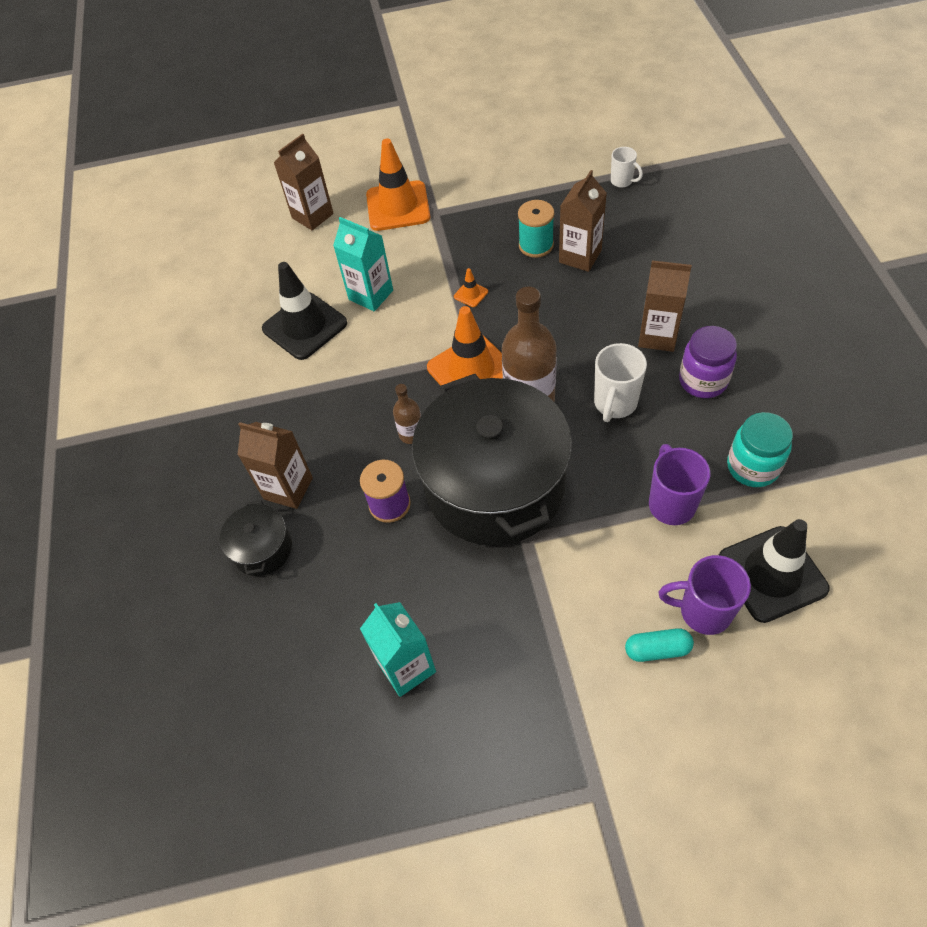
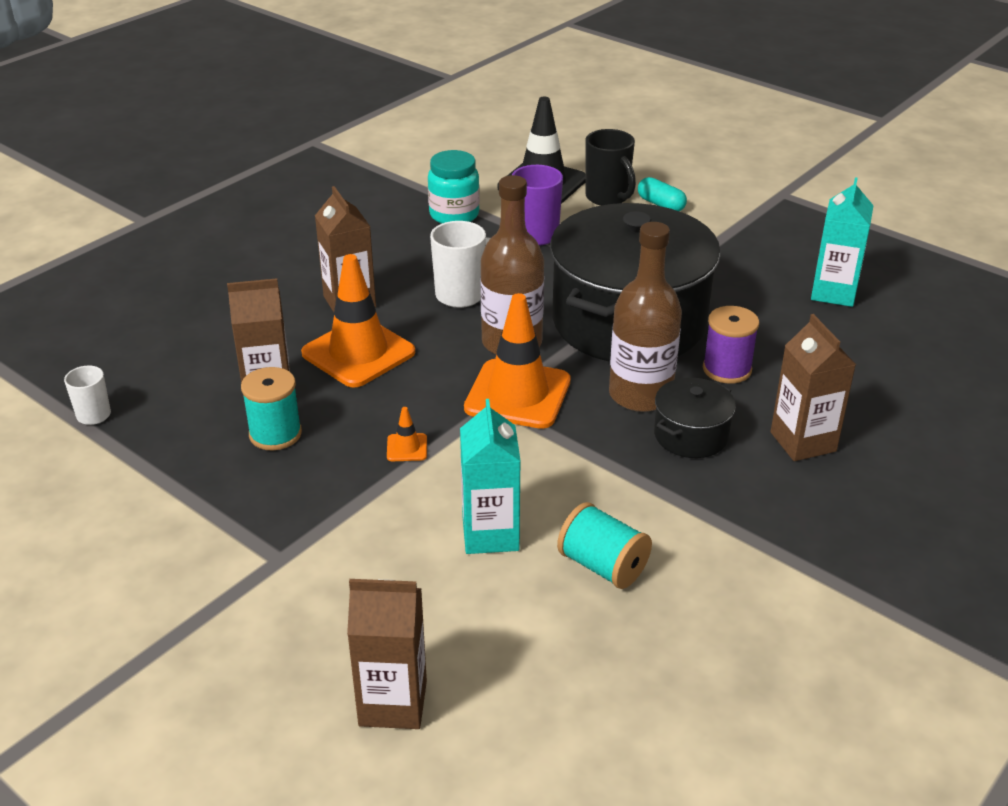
camera: 135 degrees left, 20 degrees down
black pot [220,500,292,576] -> black pot moved to [654,378,736,458]
black traffic cone [262,262,347,360] -> turquoise spool [557,502,652,589]
orange traffic cone [366,139,430,231] -> orange traffic cone moved to [301,254,415,388]
brown bottle [393,384,421,444] -> brown bottle [609,222,682,412], size x1.98
purple mug [659,555,751,635] -> black mug [586,129,636,206]
purple jar [679,326,737,398] -> none

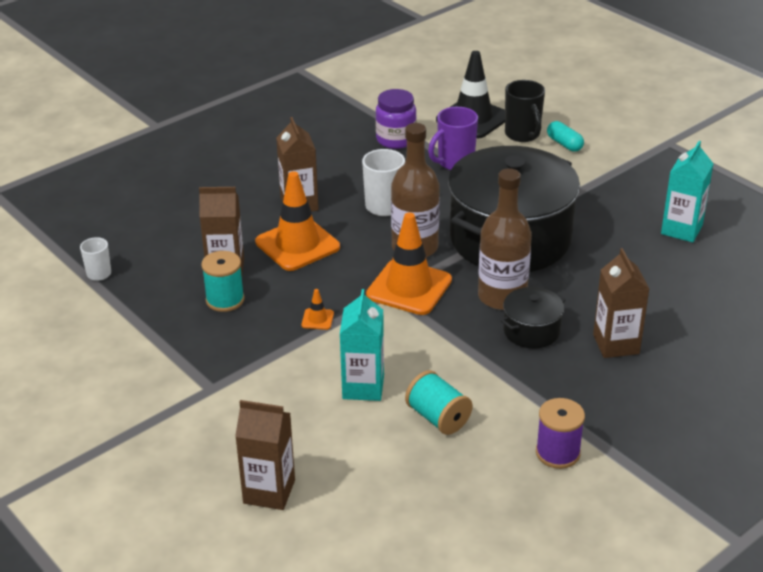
camera: 10 degrees right, 0 degrees up
turquoise jar [428,150,480,224] -> purple jar [375,89,416,149]
purple spool [703,306,759,384] -> purple spool moved to [536,398,585,469]

